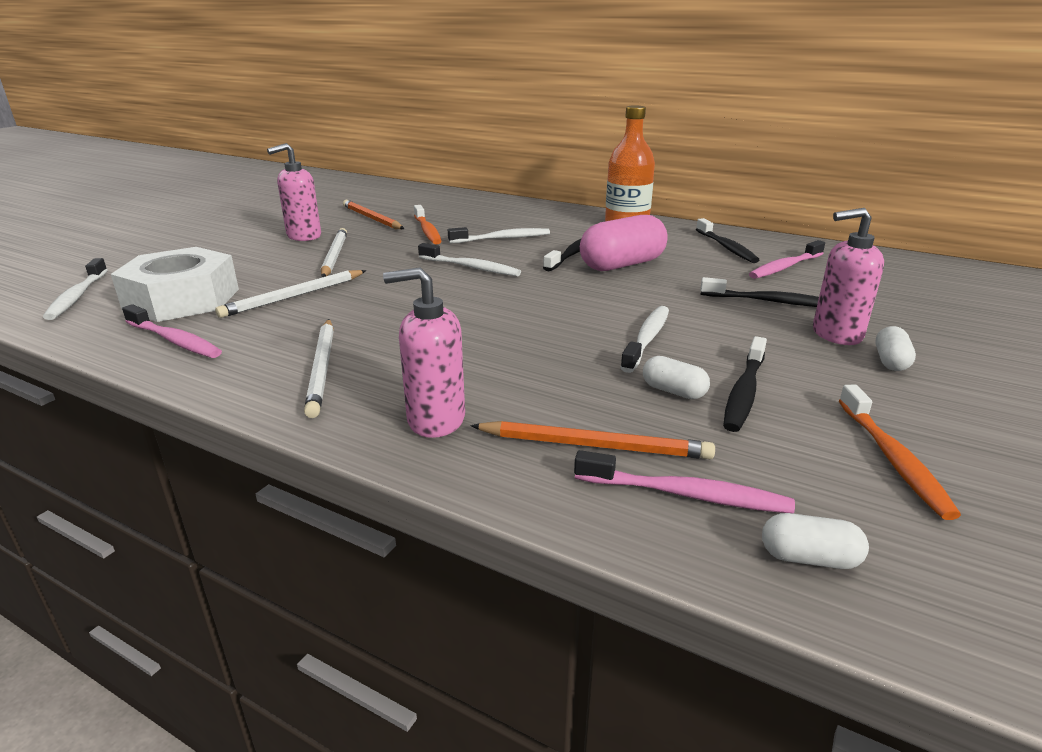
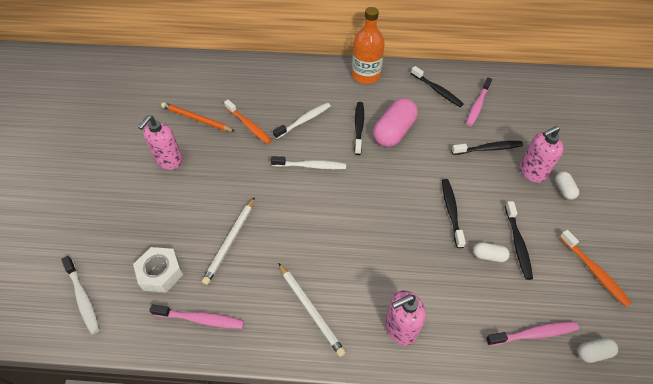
camera: 25 degrees left, 25 degrees up
white nut [111,247,239,322] -> white nut [133,247,183,293], size x0.63
white pencil [321,228,347,277] -> none
orange pencil [470,421,715,459] -> none
white toothbrush [620,306,669,373] -> black toothbrush [442,179,466,248]

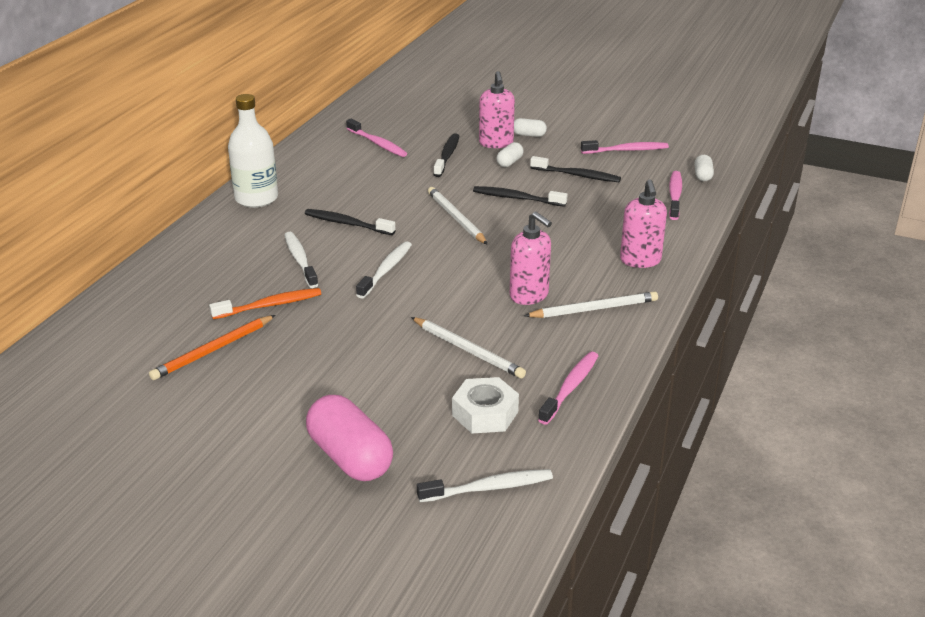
camera: 70 degrees left, 20 degrees down
pink soap dispenser [138,115,183,170] -> pink soap dispenser moved to [510,212,552,305]
orange bottle [352,7,385,84] -> white bottle [228,94,278,208]
pink capsule [373,98,418,147] -> pink capsule moved to [306,395,393,481]
black toothbrush [411,66,464,107] -> none
white capsule [473,242,510,262] -> white capsule moved to [496,142,523,167]
orange toothbrush [559,230,632,307] -> pink toothbrush [581,140,669,154]
none -> white pencil [428,187,488,245]

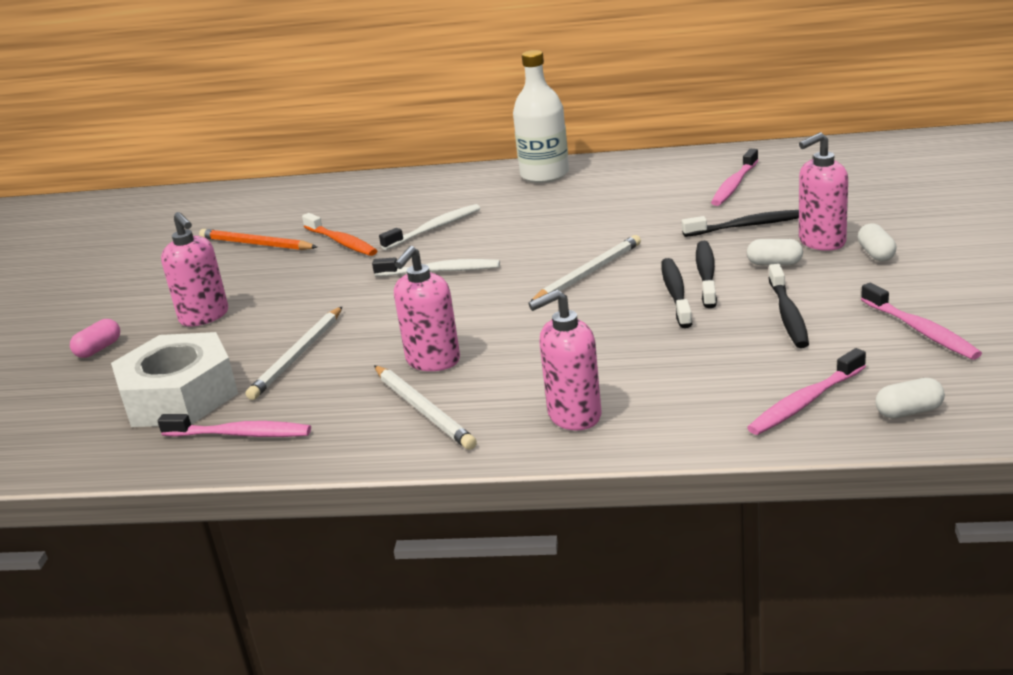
camera: 75 degrees right, 5 degrees down
black toothbrush [305,209,396,235] -> black toothbrush moved to [696,241,717,308]
pink capsule [306,395,393,481] -> pink capsule [70,319,120,358], size x0.48
white toothbrush [417,469,553,502] -> none
white nut [452,377,519,433] -> white nut [111,332,238,427], size x1.59
pink toothbrush [669,171,682,220] -> pink toothbrush turned 150 degrees clockwise [747,348,866,435]
none -> pink soap dispenser [161,212,228,326]

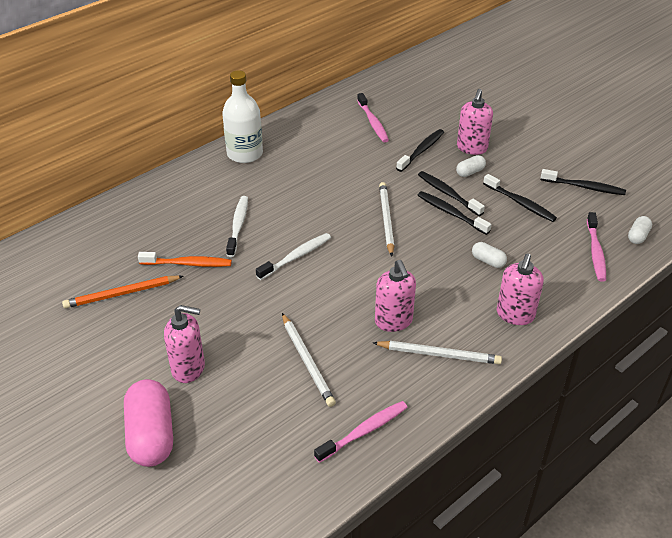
camera: 50 degrees left, 15 degrees up
pink capsule [70,319,120,358] -> pink capsule [124,379,173,467], size x2.10
white nut [111,332,238,427] -> none
white capsule [858,223,897,261] -> white capsule moved to [472,242,507,268]
pink toothbrush [861,283,982,360] -> black toothbrush [541,169,626,195]

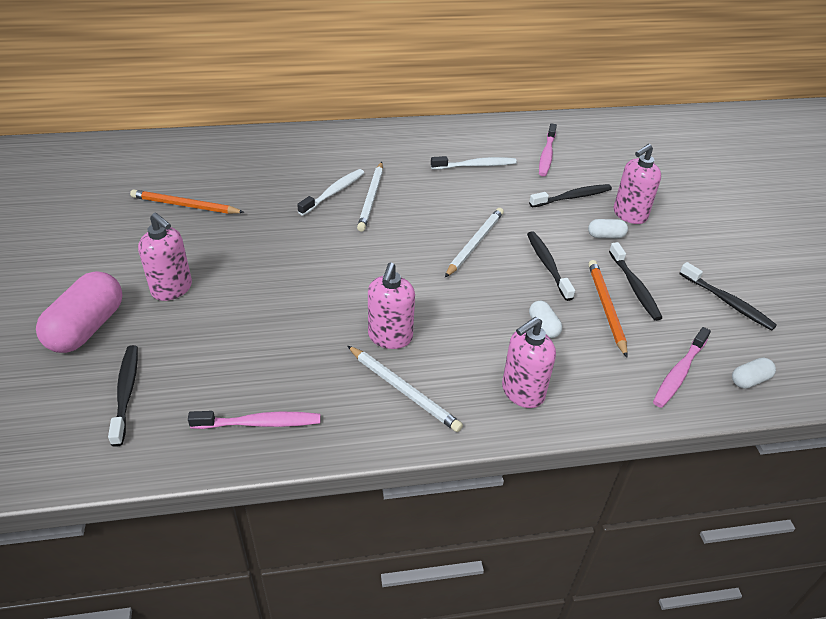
camera: 30 degrees right, 0 degrees up
orange toothbrush [138,252,232,267] -> none
white bottle [222,70,263,163] -> none
white toothbrush [256,233,331,280] -> white toothbrush moved to [431,156,517,170]
white pencil [282,313,336,407] -> white pencil moved to [357,162,383,232]
black toothbrush [418,171,485,216] -> black toothbrush moved to [108,345,138,447]
none -> orange pencil [588,260,628,358]

